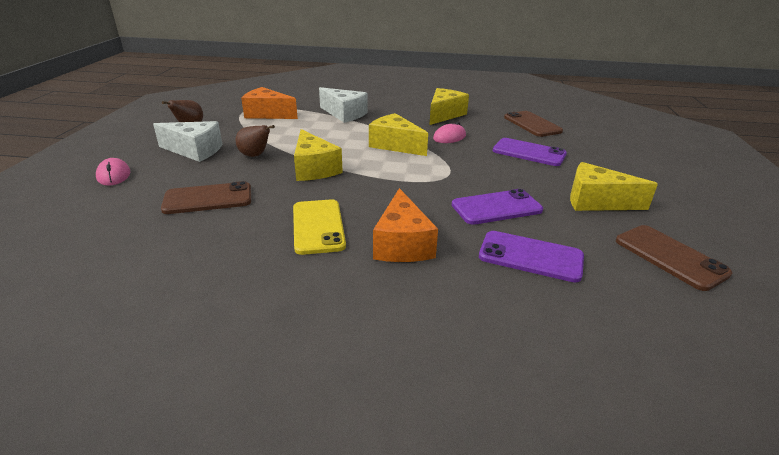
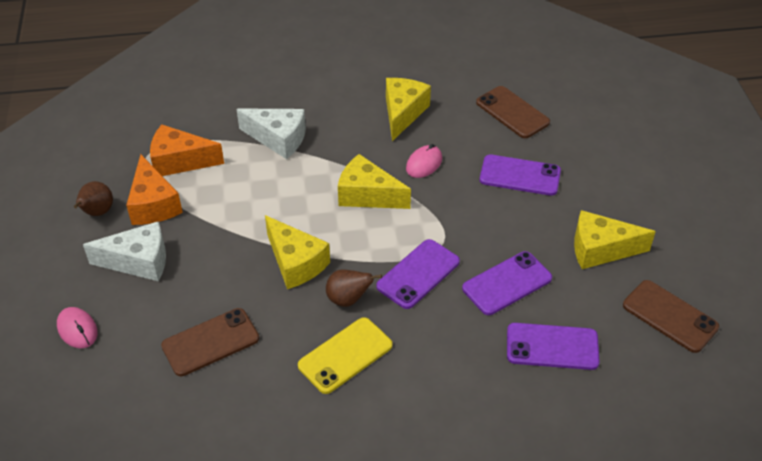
camera: 15 degrees left, 15 degrees up
brown pear [236,125,275,157] -> brown pear moved to [326,270,382,307]
yellow phone [293,199,346,255] -> yellow phone turned 75 degrees clockwise [298,317,392,394]
orange cheese [373,188,438,262] -> orange cheese moved to [126,154,183,225]
none -> purple phone [376,239,460,309]

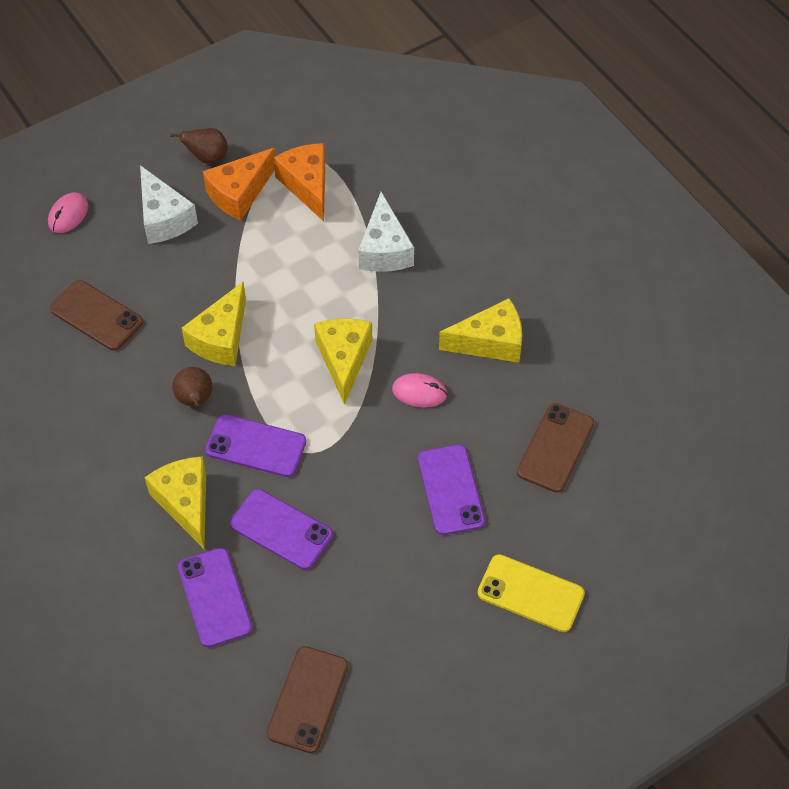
camera: 65 degrees right, 10 degrees up
yellow phone [298,317,392,394] -> yellow phone moved to [478,554,585,632]
yellow cheese [574,210,656,269] -> yellow cheese moved to [144,456,206,549]

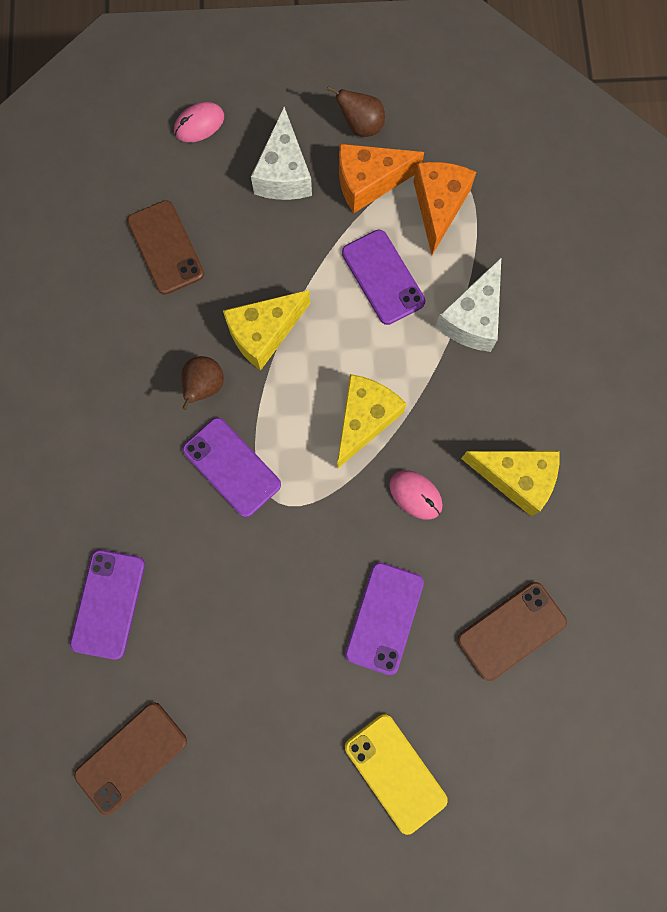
camera: 30 degrees right, 20 degrees up
yellow cheese [144,456,206,549] -> none
purple phone [230,489,333,570] -> purple phone moved to [342,230,425,325]

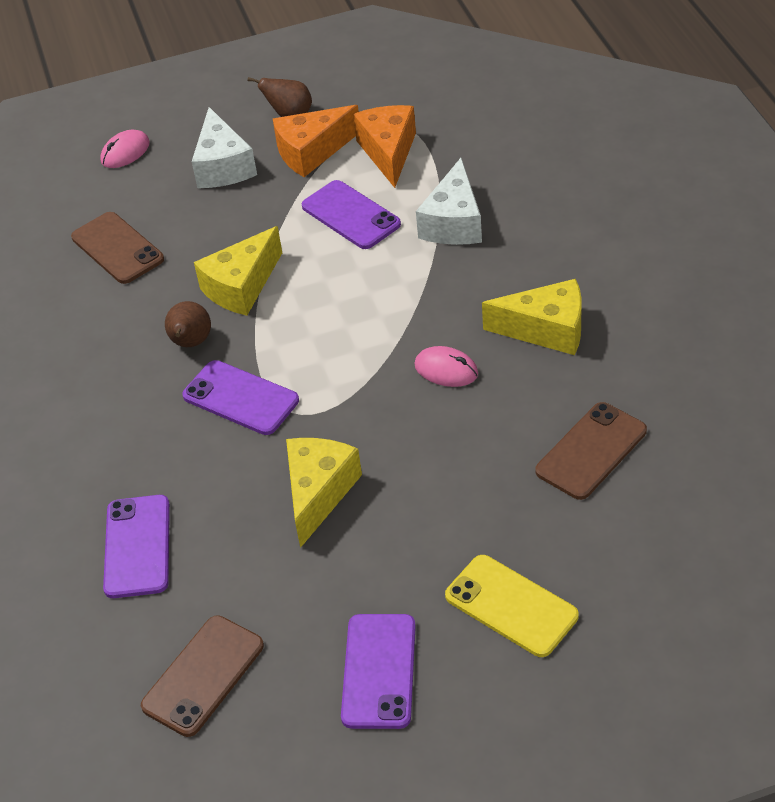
camera: 10 degrees left, 30 degrees down
yellow cheese [337,374,407,469] -> yellow cheese moved to [286,438,362,548]
purple phone [345,562,424,675] -> purple phone moved to [341,614,416,729]

